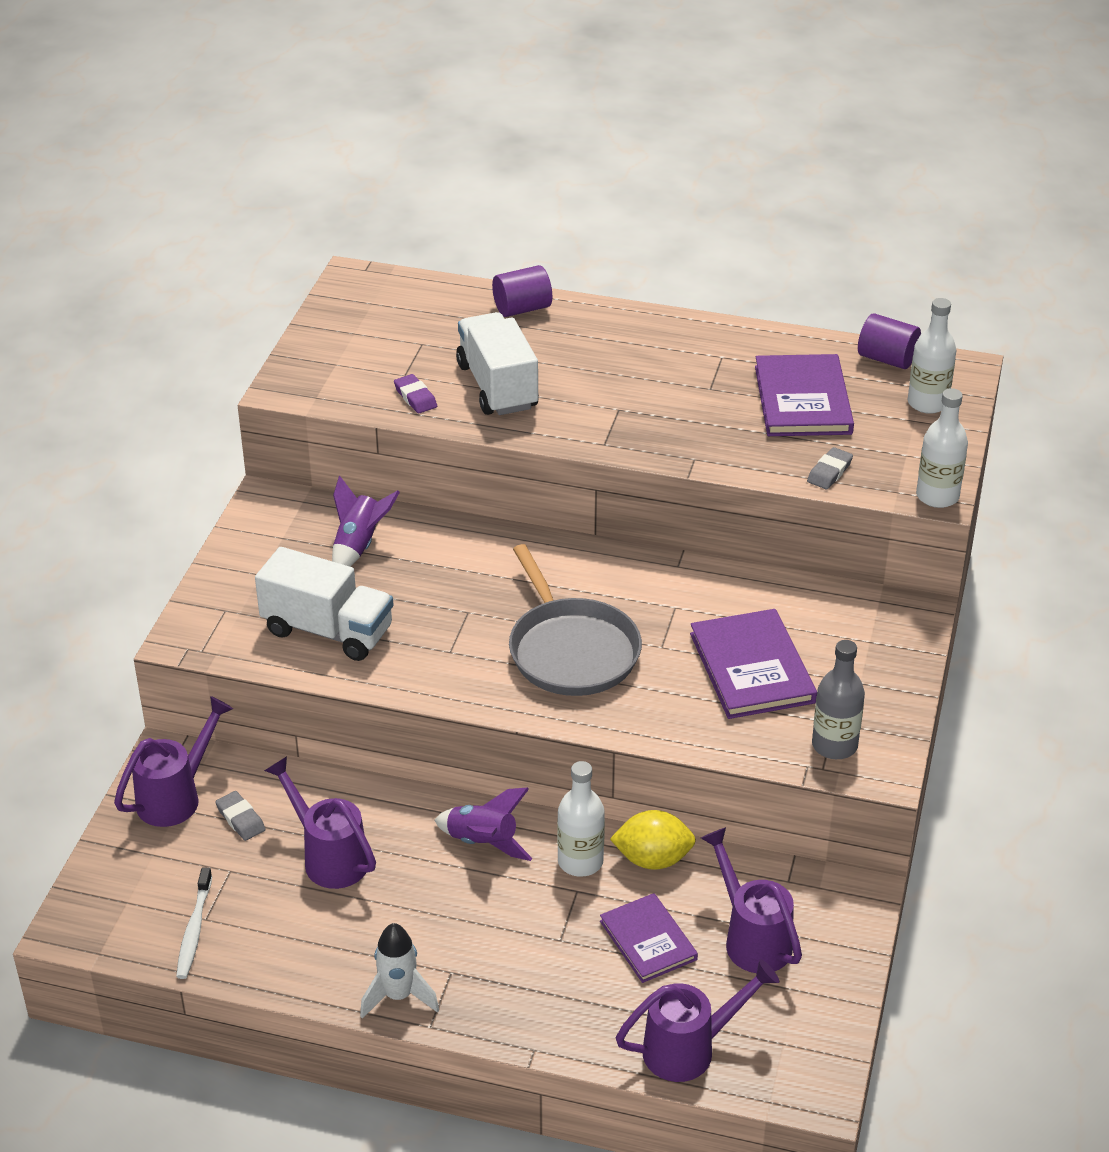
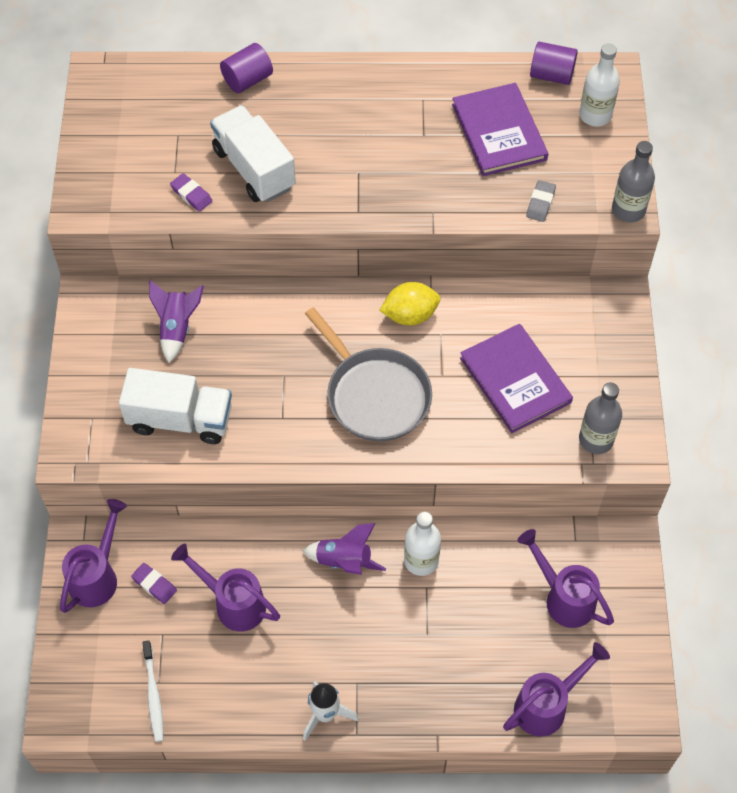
camera: 15 degrees left, 20 degrees up
grey eraser [215,791,266,841] -> purple eraser [131,563,177,604]
purple book [600,893,698,983] -> none
yellow lemon [610,810,696,870] -> yellow lemon moved to [379,282,440,325]
white bottle [916,388,968,508] -> grey bottle [612,141,655,223]

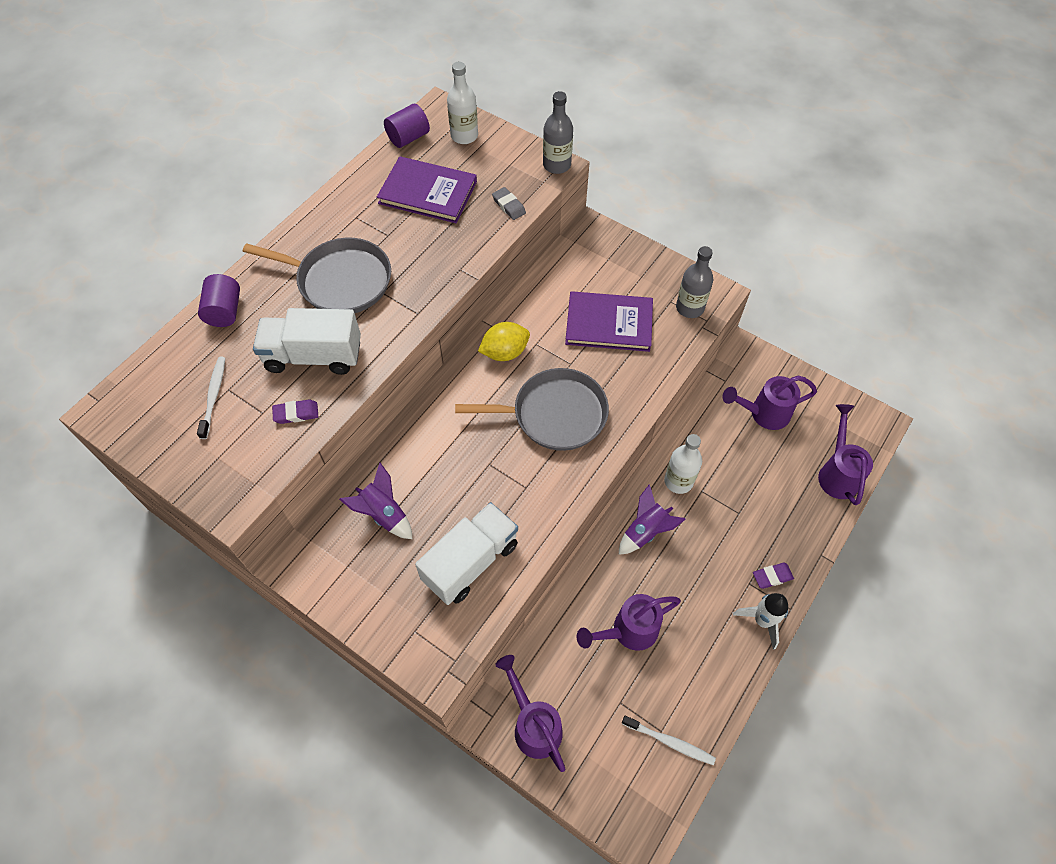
camera: 55 degrees left, 0 degrees up
purple eraser [131,563,177,604] -> purple eraser moved to [753,563,794,589]
yellow lemon [379,282,440,325] -> yellow lemon turned 45 degrees clockwise [478,322,530,361]
none -> white toothbrush [197,357,225,439]
none -> grey pan [243,238,391,313]

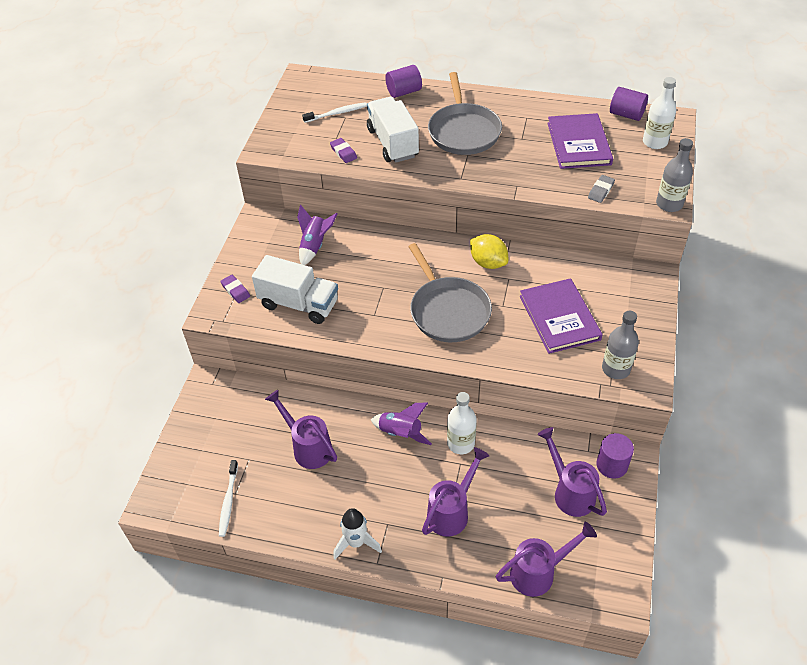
camera: 70 degrees right, 10 degrees down
purple watering can [496,655,566,772] -> purple watering can moved to [422,447,489,537]
purple eraser [753,563,794,589] -> purple eraser moved to [220,275,250,303]
none -> purple cylinder [596,433,634,479]

